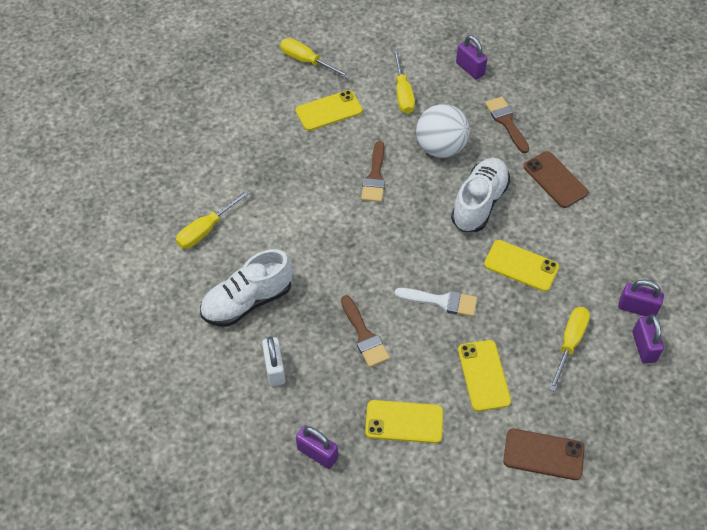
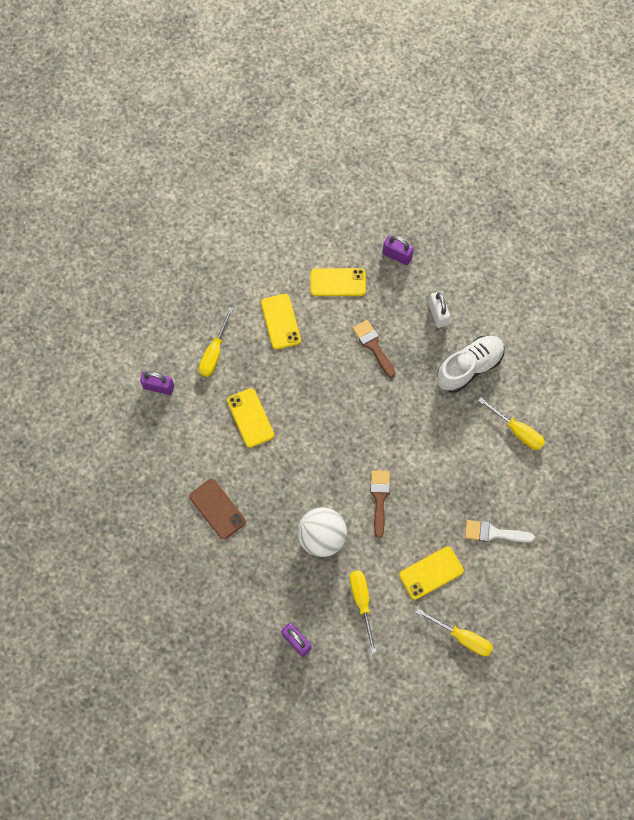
camera: 175 degrees right, 15 degrees up
yellow screwdriver [176,189,250,249] -> yellow screwdriver turned 90 degrees clockwise [478,397,545,450]
white brush [394,288,477,317] -> white brush moved to [465,520,535,542]
white shoe [451,158,511,232] -> none
yellow phone [484,240,559,292] -> yellow phone turned 45 degrees clockwise [227,388,274,448]
brown brush [485,97,529,153] -> none
brown phone [503,429,585,480] -> none
purple padlock [632,314,664,364] -> none

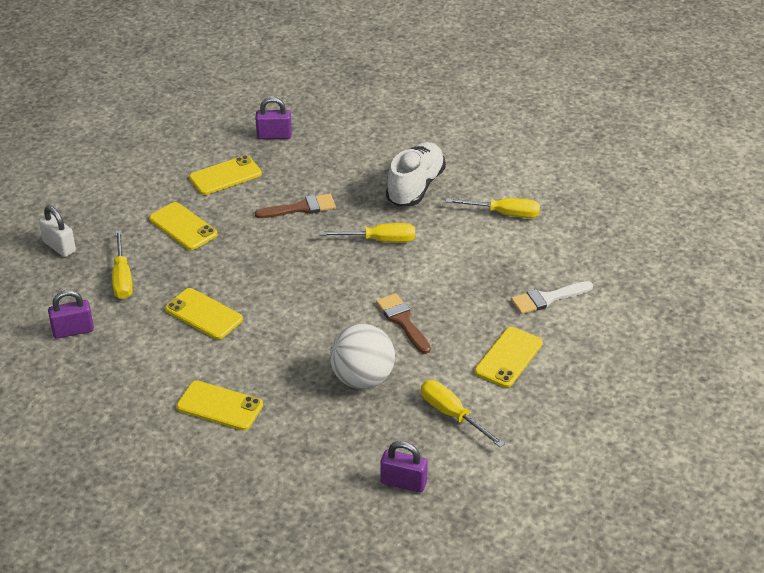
camera: 30 degrees left, 30 degrees down
brown phone [189,479,246,540] -> yellow phone [176,381,263,431]
brown brush [353,320,395,378] -> brown brush turned 135 degrees clockwise [255,194,336,218]
yellow screwdriver [416,608,493,656] -> yellow screwdriver moved to [319,223,415,242]
white padlock [429,292,450,328] -> white padlock moved to [39,206,76,257]

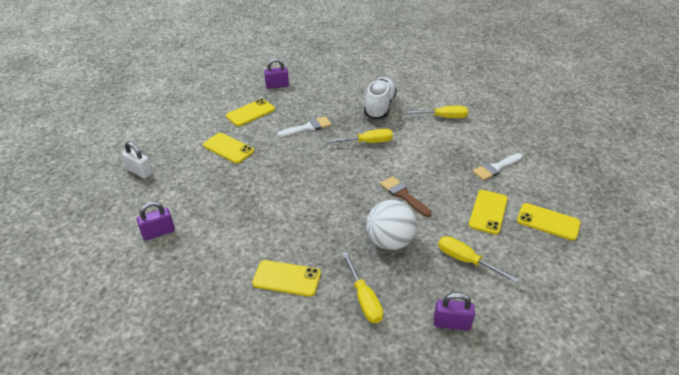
camera: 10 degrees left, 0 degrees up
yellow screwdriver [112,230,132,299] -> yellow screwdriver moved to [342,252,383,323]
yellow phone [165,288,243,339] -> yellow phone moved to [517,203,581,241]
brown brush [255,194,336,218] -> white brush [277,116,332,137]

